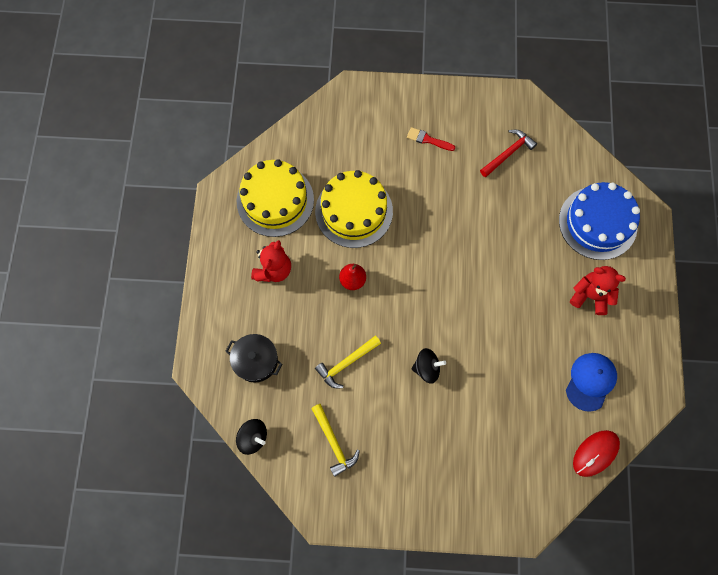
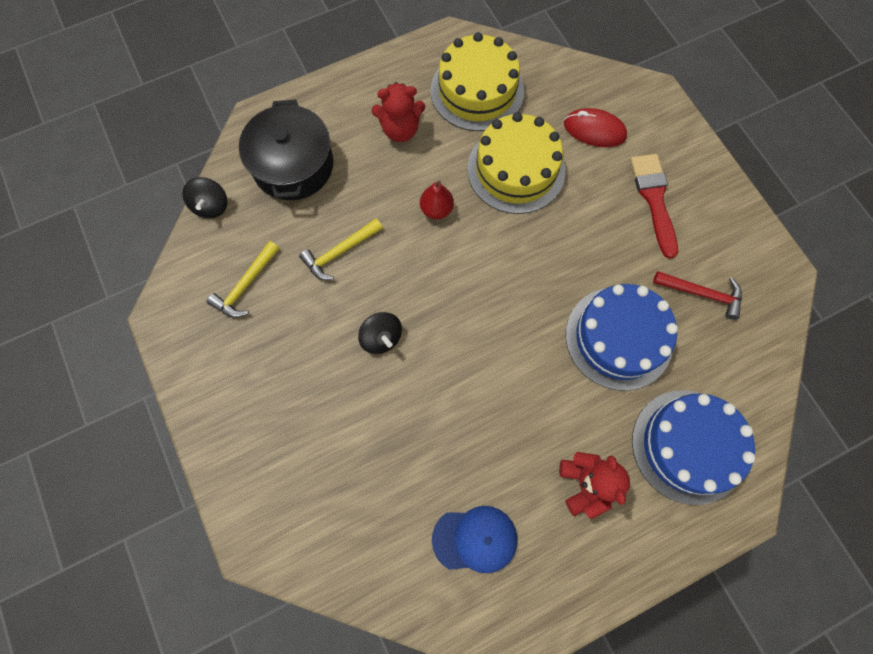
camera: 60 degrees right, 0 degrees up
black pot [226,334,282,383] -> black pot [239,100,334,200], size x1.57
yellow hammer [315,336,381,388] -> yellow hammer turned 60 degrees counterclockwise [299,218,383,280]
red brush [407,127,455,151] -> red brush [630,154,678,259], size x1.73
red mouse [573,430,620,477] -> red mouse moved to [564,108,627,147]
none -> blue cake [566,284,678,391]

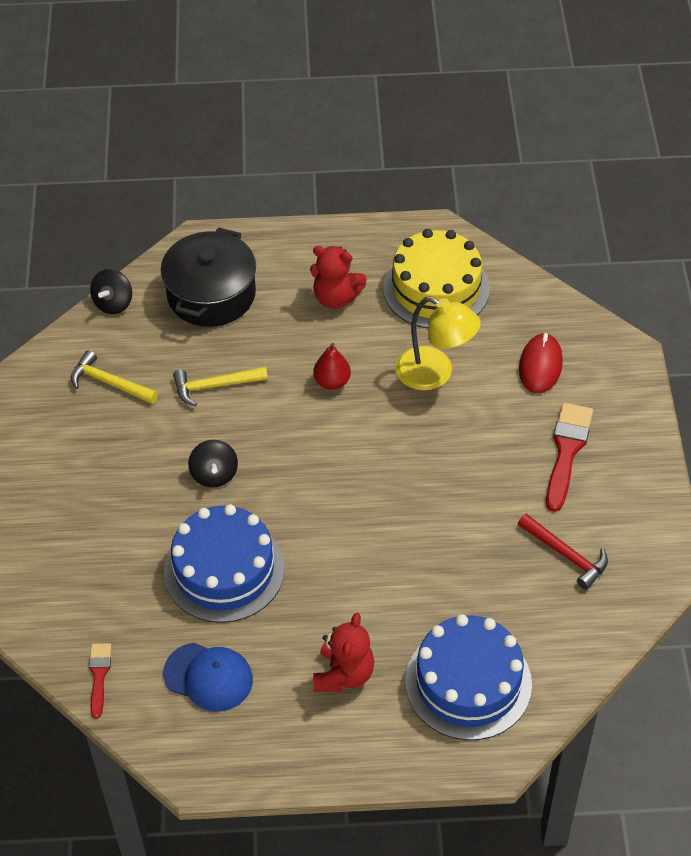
camera: 25 degrees right, 20 degrees down
yellow hammer [206,241,279,318] -> yellow hammer turned 60 degrees clockwise [71,350,158,404]
yellow cake [467,112,565,214] -> yellow lamp [395,296,481,391]
red mouse [564,108,627,147] -> red mouse turned 60 degrees clockwise [519,333,563,394]
blue cake [566,284,678,391] -> blue cake moved to [164,504,285,623]
none -> red brush [89,643,111,718]

